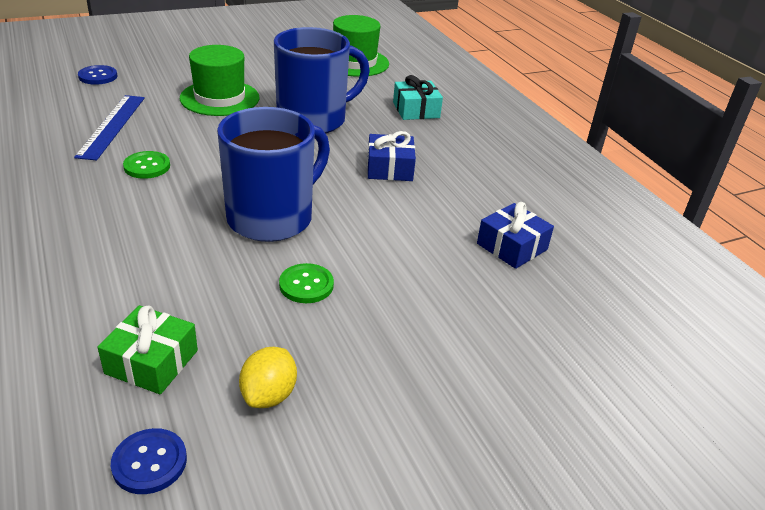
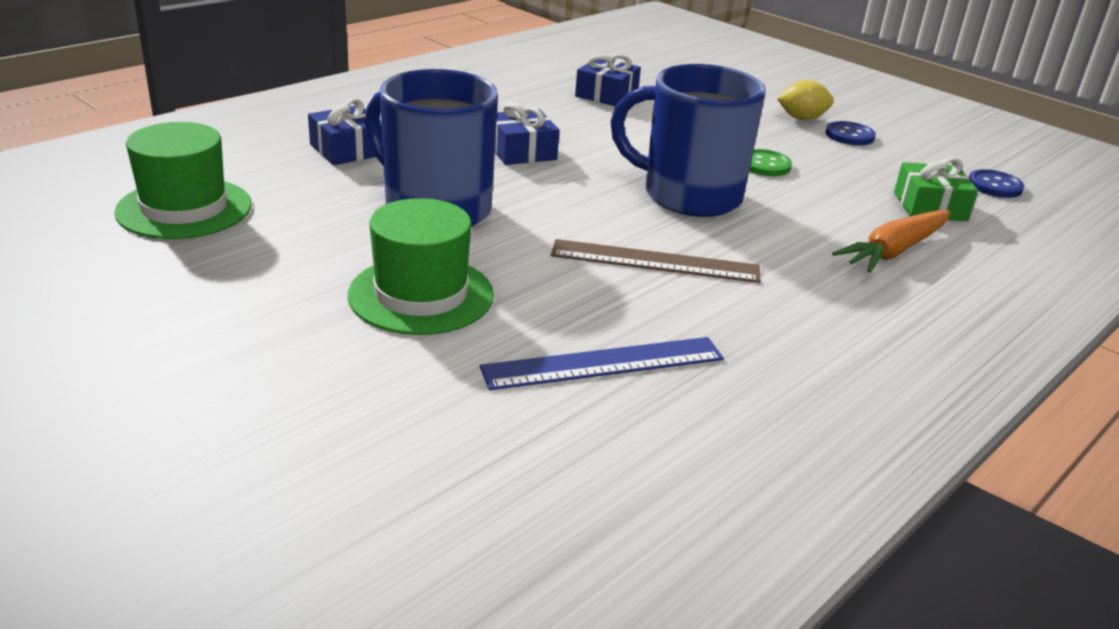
camera: 110 degrees left, 5 degrees down
blue button [78,65,117,85] -> blue button moved to [826,121,876,145]
green button [123,151,170,179] -> none
yellow lemon [239,347,297,408] -> yellow lemon moved to [777,80,834,120]
turquoise gift [393,75,443,120] -> blue gift [308,98,382,165]
none -> brown ruler [551,239,761,283]
none -> orange carrot [832,210,950,273]

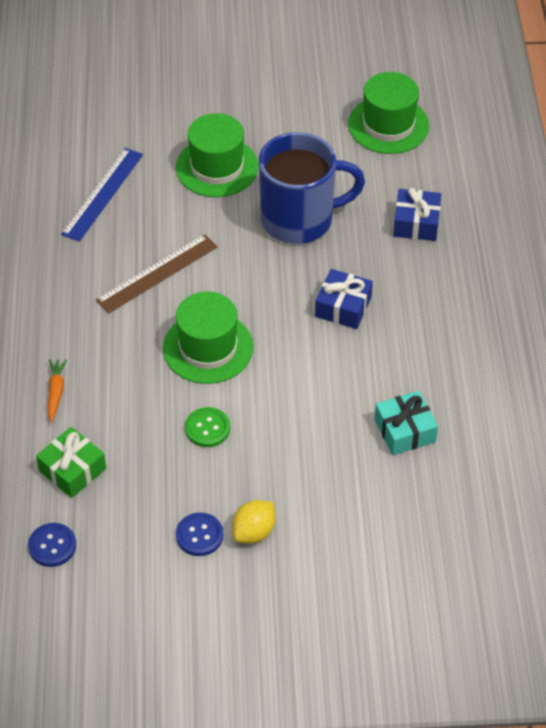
camera: 135 degrees right, 20 degrees up
blue gift [575,54,641,106] -> turquoise gift [375,391,438,455]
blue mug [610,64,766,217] -> green hat [163,292,253,384]
orange carrot [832,210,950,273] -> orange carrot [48,359,67,423], size x0.58

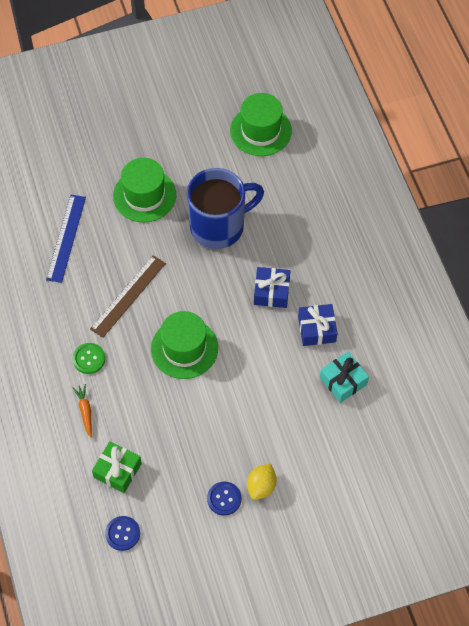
camera: 15 degrees left, 10 degrees up
green button [185,407,230,447] -> green button moved to [72,343,105,374]
blue gift [393,188,441,241] -> blue gift moved to [298,304,338,346]

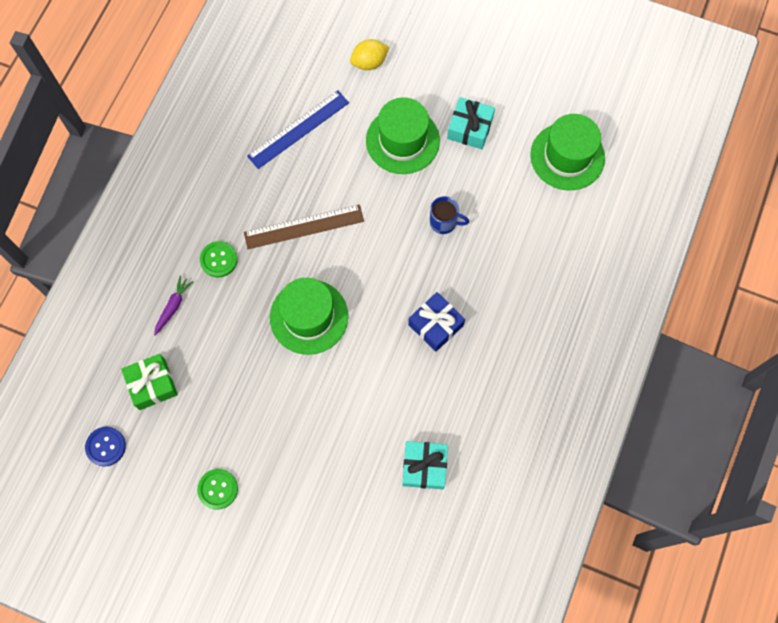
camera: 40 degrees right, 10 degrees up
orange carrot [73,384,92,438] -> purple carrot [154,276,193,336]
blue mug [187,168,264,249] -> blue mug [430,196,469,234], size x0.42
blue button [207,481,241,516] -> green button [197,469,238,510]
yellow lemon [247,463,277,500] -> yellow lemon moved to [350,39,389,70]
blue gift [298,304,338,346] -> none
none -> turquoise gift [447,97,495,149]

